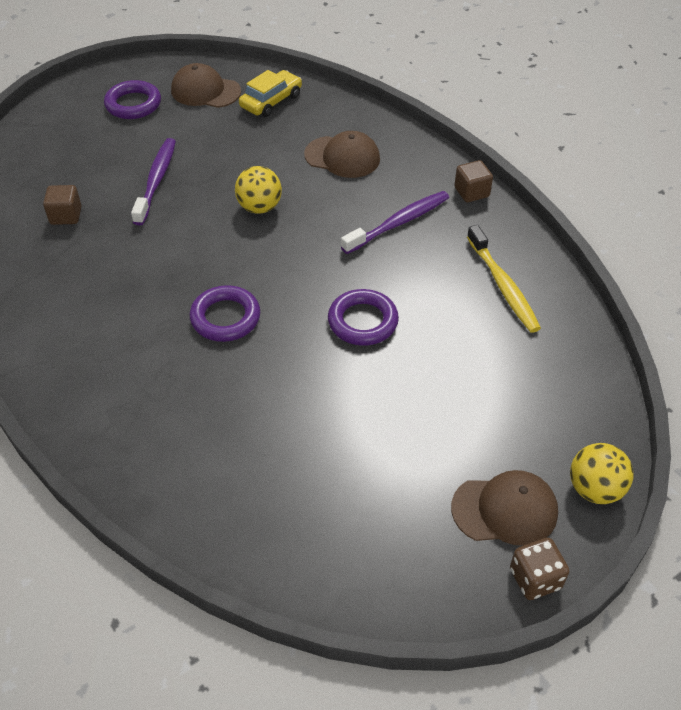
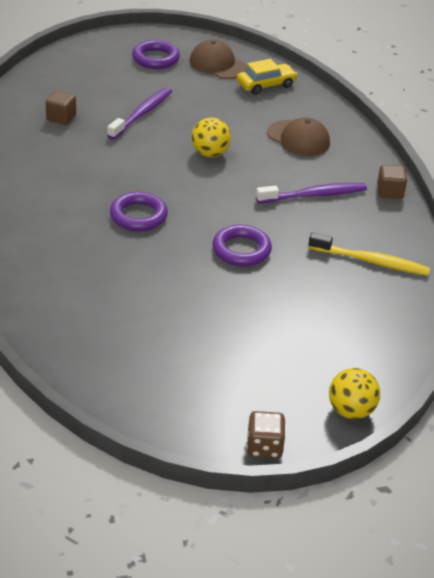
camera: 20 degrees right, 10 degrees down
brown cap [451,470,558,546] -> none
yellow toothbrush [467,225,541,333] -> yellow toothbrush turned 75 degrees counterclockwise [308,232,430,276]

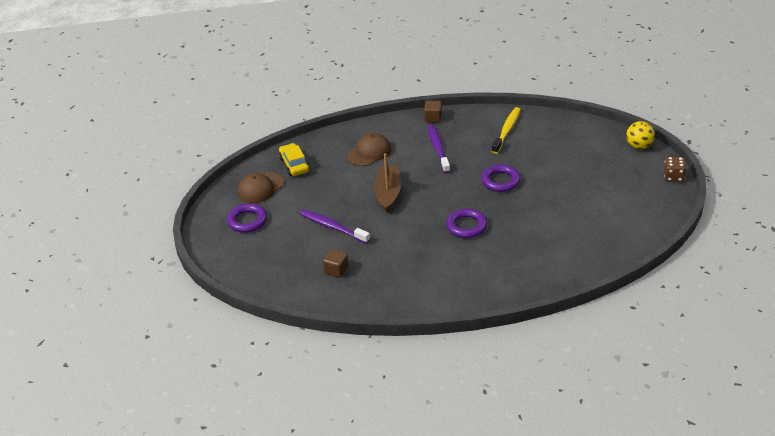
camera: 80 degrees left, 0 degrees up
yellow ball [192,117,231,157] -> brown boat [374,154,401,213]

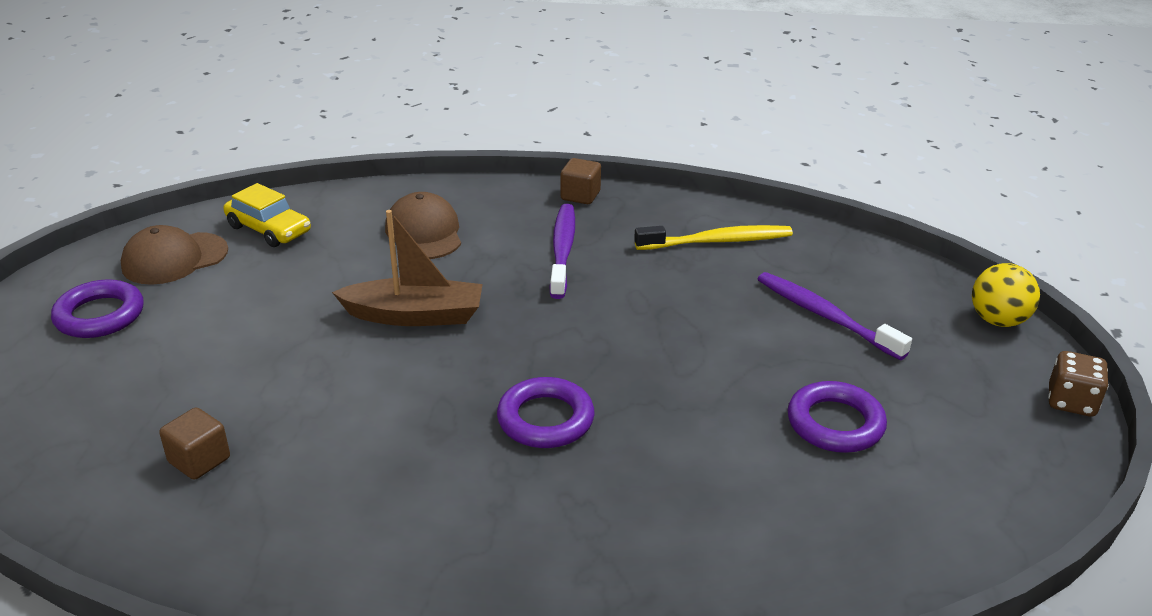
camera: 10 degrees right, 5 degrees down
yellow car [279,143,310,176] -> yellow car turned 135 degrees clockwise [223,183,311,247]
purple toothbrush [300,209,370,244] -> purple toothbrush moved to [758,272,912,360]
brown cap [347,133,391,166] -> brown cap turned 75 degrees counterclockwise [385,192,461,259]
brown boat [374,154,401,213] -> brown boat turned 75 degrees clockwise [332,210,482,326]
purple ring [481,164,521,192] -> purple ring moved to [788,381,887,453]
yellow toothbrush [492,107,521,154] -> yellow toothbrush turned 45 degrees clockwise [634,225,793,250]

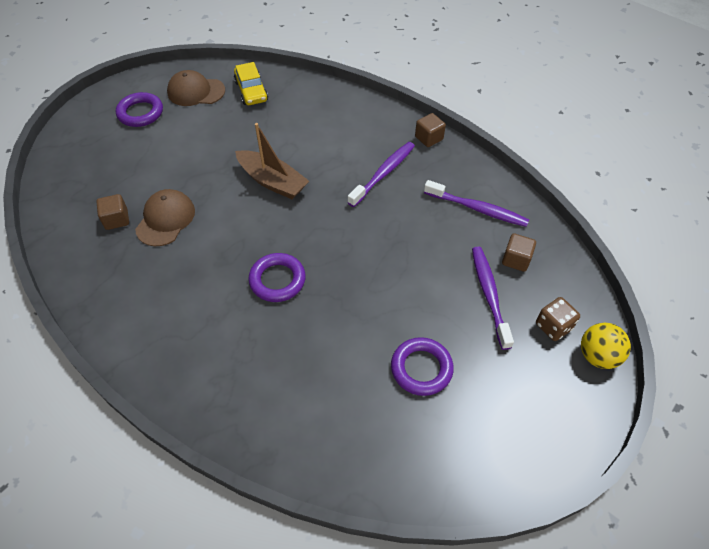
camera: 35 degrees right, 20 degrees up
brown cap [385,192,461,259] -> brown cap moved to [135,189,195,246]
yellow toothbrush [634,225,793,250] -> purple toothbrush [424,180,529,227]
brown dice [1048,351,1109,416] -> brown dice moved to [536,297,580,341]
none -> brown cube [502,234,536,272]

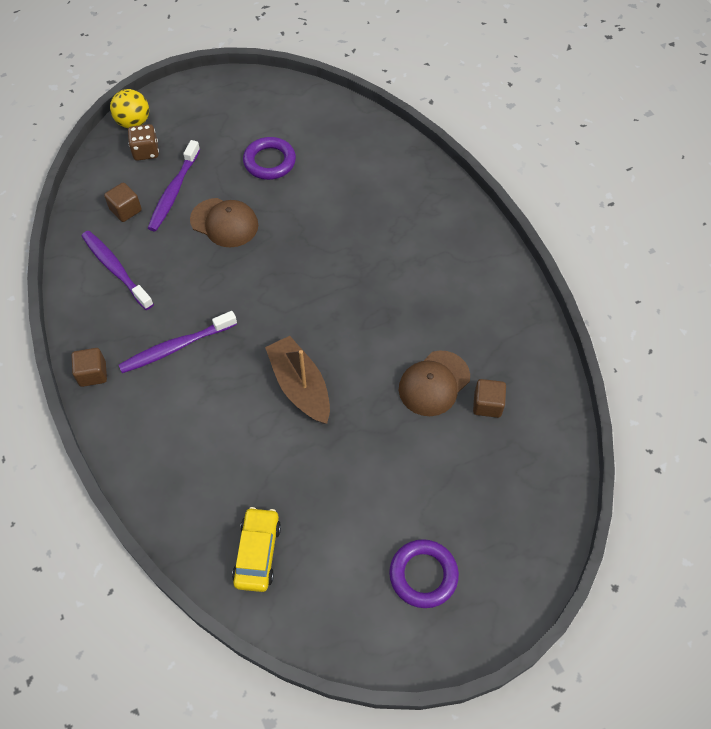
camera: 155 degrees left, 5 degrees up
brown cap [167,70,225,106] -> brown cap moved to [190,198,258,247]
purple ring [248,253,306,302] -> none

